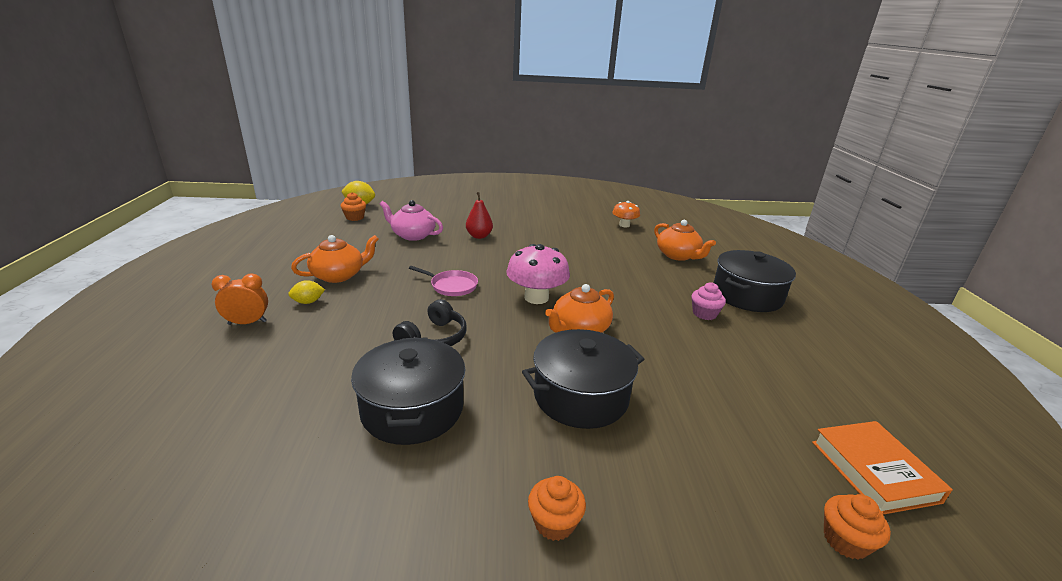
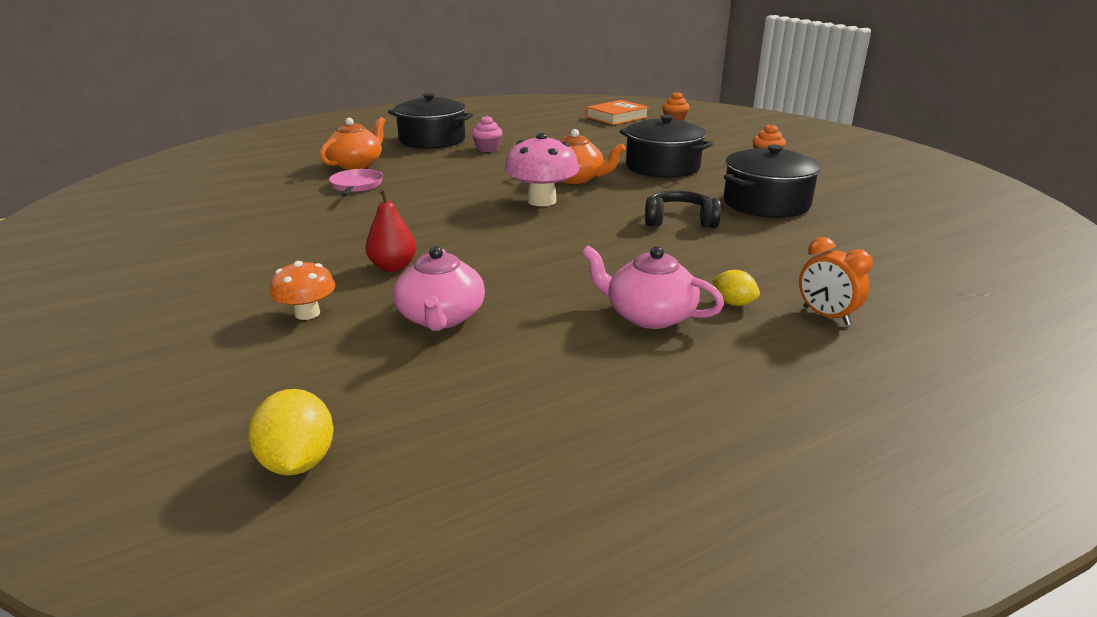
camera: 115 degrees left, 0 degrees up
orange teapot [291,235,379,283] -> pink teapot [582,246,724,329]
orange cupcake [341,192,366,221] -> none
pink pan [409,266,478,296] -> pink pan moved to [329,169,383,197]
orange mushroom [612,201,640,227] -> orange mushroom moved to [270,261,335,320]

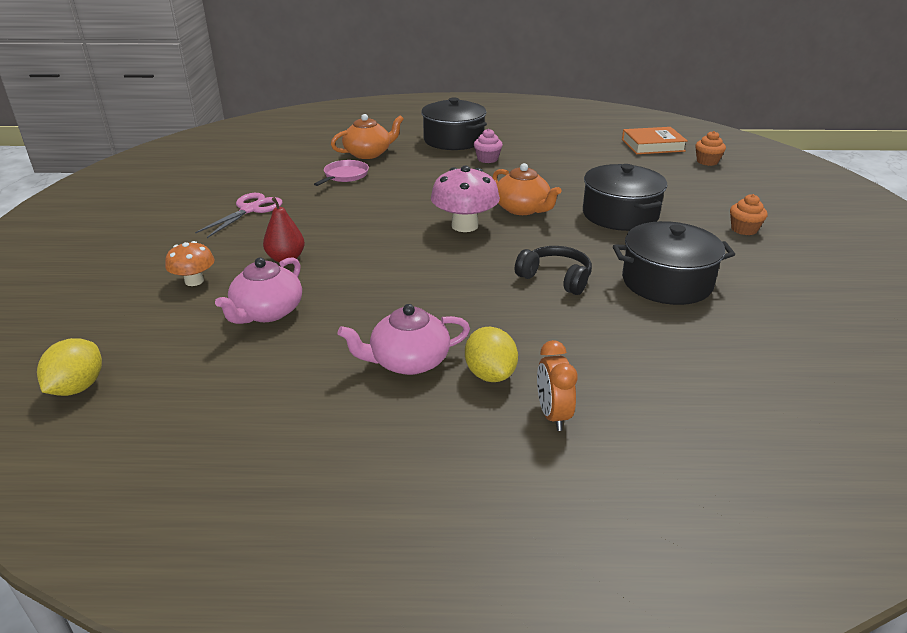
camera: 30 degrees right, 5 degrees up
pink teapot [582,246,724,329] -> pink teapot turned 75 degrees counterclockwise [338,304,470,375]
yellow lemon [712,270,760,306] -> yellow lemon [465,327,518,382], size x1.55
none -> pink scissors [195,193,283,238]

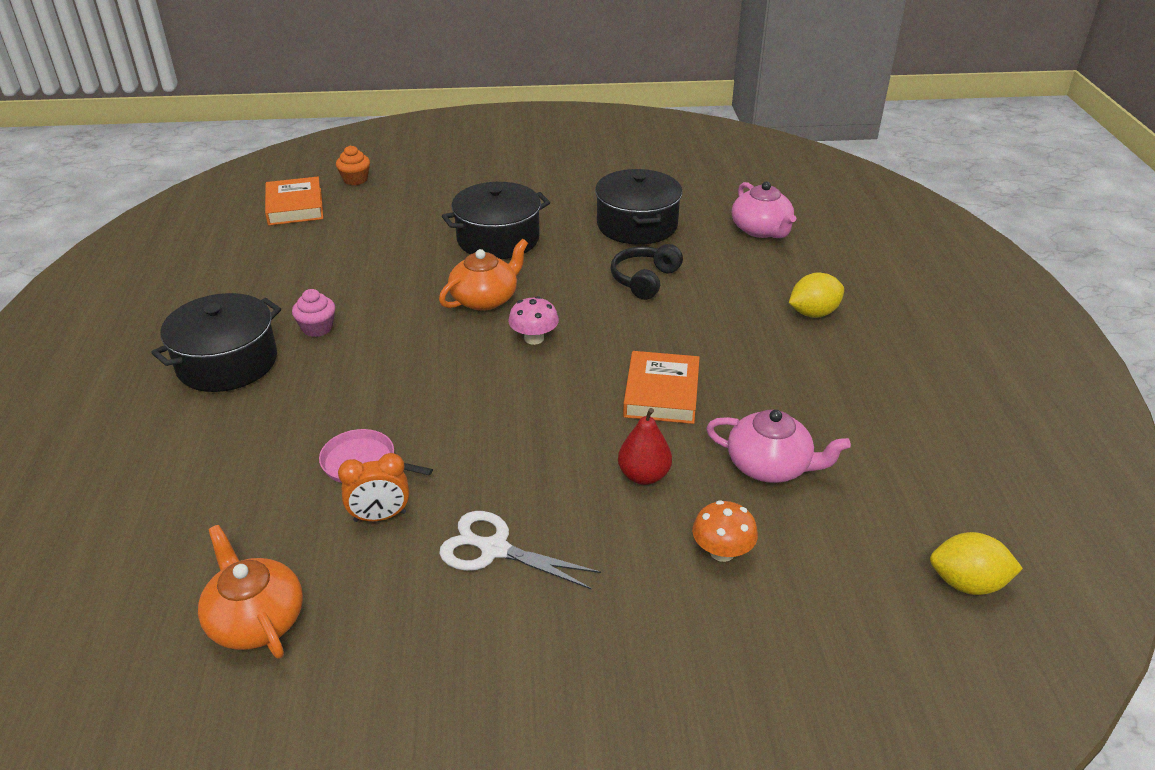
camera: 95 degrees left, 5 degrees up
pink scissors [195,193,283,238] -> white scissors [439,511,601,590]
orange teapot [331,114,404,159] -> orange teapot moved to [198,525,303,659]
pink teapot [338,304,470,375] -> pink teapot moved to [732,182,796,238]
pink mushroom [431,166,500,232] -> pink mushroom [508,296,559,345], size x0.60
orange clock [537,340,578,431] -> orange clock moved to [338,453,409,522]
orange cupcake [730,194,768,235] -> none
none -> orange book [623,351,700,424]

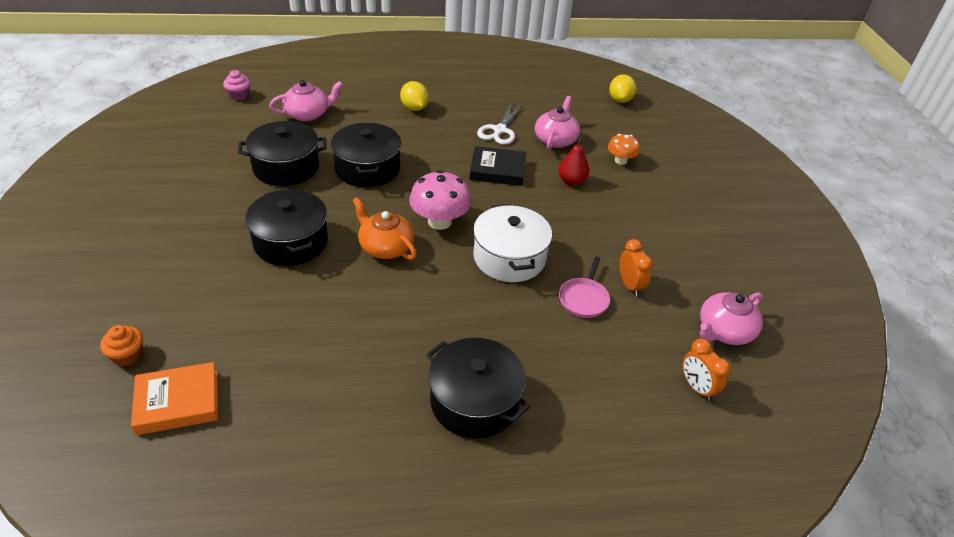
camera: 95 degrees left, 5 degrees up
orange teapot [198,525,303,659] -> pink teapot [700,292,763,345]
pink cupcake [292,289,335,337] -> pink cupcake moved to [223,70,250,101]
white scissors [439,511,601,590] -> white scissors moved to [477,103,522,145]
pink mushroom [508,296,559,345] -> pink mushroom [409,170,471,230], size x1.66
black headphones [611,244,683,300] -> black pot [331,123,401,187]
orange book [623,351,700,424] -> black book [469,146,526,186]
none -> white pot [473,204,552,282]
none -> orange clock [682,338,731,401]

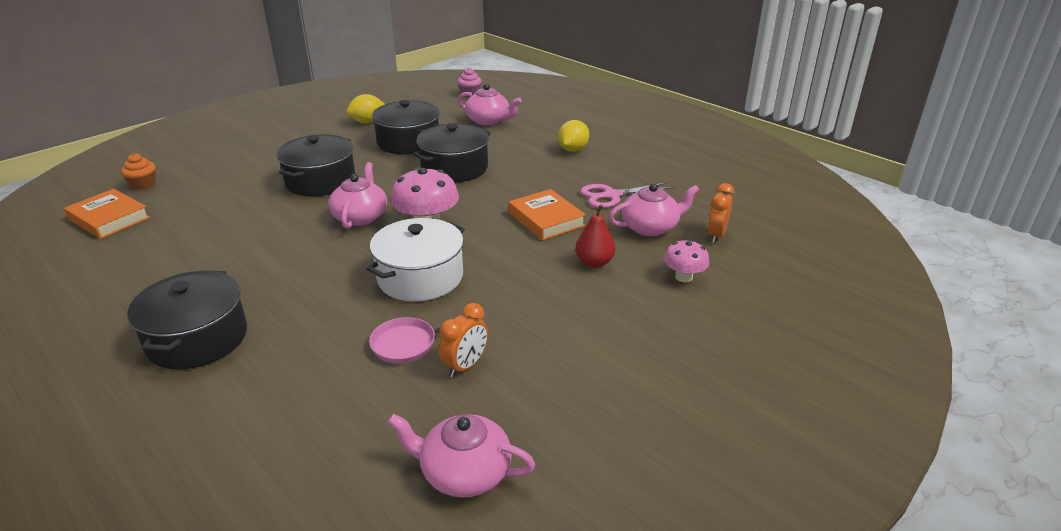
camera: 55 degrees right, 10 degrees down
orange teapot [353,197,417,260] -> pink teapot [329,162,387,229]
black book [469,146,526,186] -> orange book [509,189,586,241]
white scissors [477,103,522,145] -> pink scissors [581,182,674,208]
orange mushroom [608,134,640,165] -> pink mushroom [663,239,710,282]
yellow lemon [609,74,636,103] -> yellow lemon moved to [347,94,385,123]
orange clock [682,338,731,401] -> orange clock moved to [707,183,734,243]

